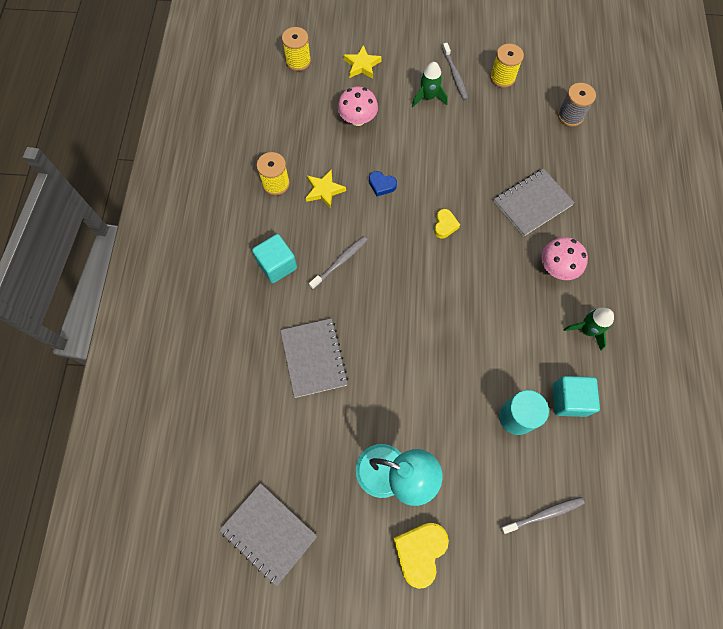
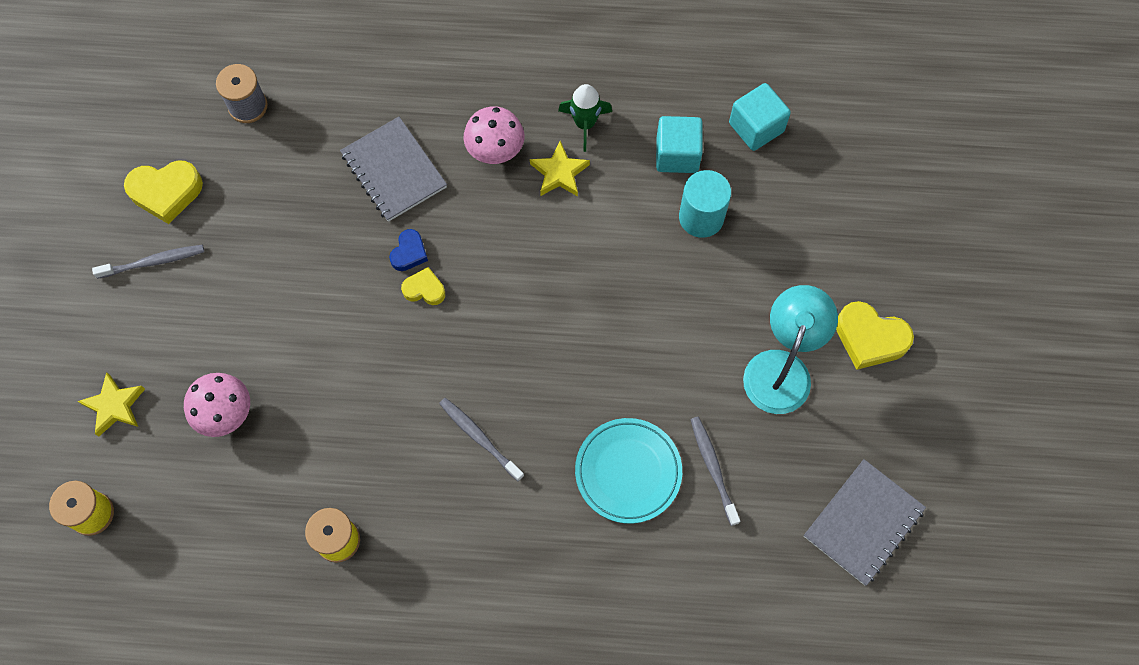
camera: 90 degrees left, 0 degrees up
turquoise cube [252,234,297,283] -> turquoise cube moved to [729,83,791,151]
grey notebook [280,318,348,398] -> turquoise plate [575,418,682,524]
yellow star [306,169,346,209] -> yellow star moved to [530,141,590,197]
blue heart [369,171,397,196] -> blue heart moved to [389,229,428,271]
green rocket [412,62,448,107] -> none
yellow spool [490,44,524,88] -> yellow heart [124,160,203,224]
grey toothbrush [500,497,585,534] -> grey toothbrush moved to [690,417,740,526]

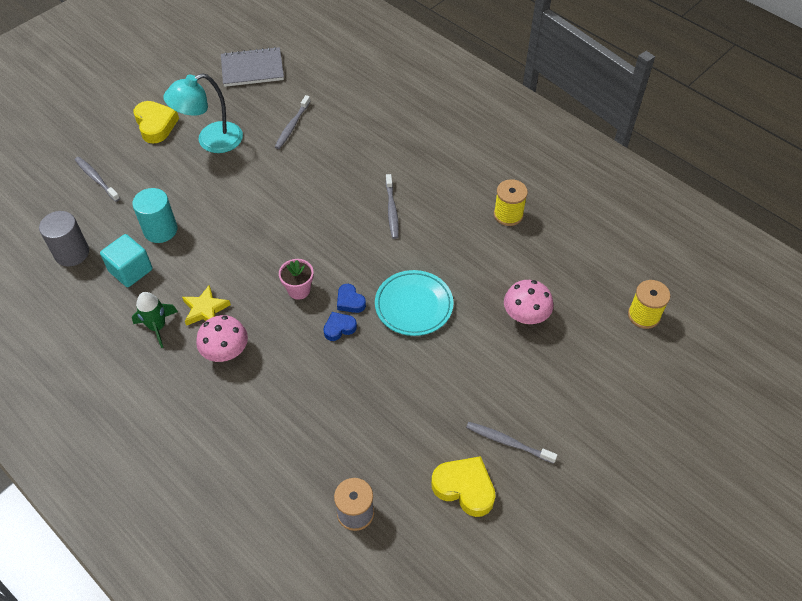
camera: 140 degrees left, 15 degrees down
yellow star [78,372,145,437] -> none
grey notebook [340,117,447,222] -> none
yellow heart [401,267,445,305] -> blue heart [337,284,366,313]
turquoise plate [575,418,682,524] -> turquoise plate moved to [375,270,453,336]
turquoise cube [729,83,791,151] -> grey cylinder [39,211,89,267]
none -> grey toothbrush [75,157,120,202]
none -> pink flower pot [279,259,314,300]

